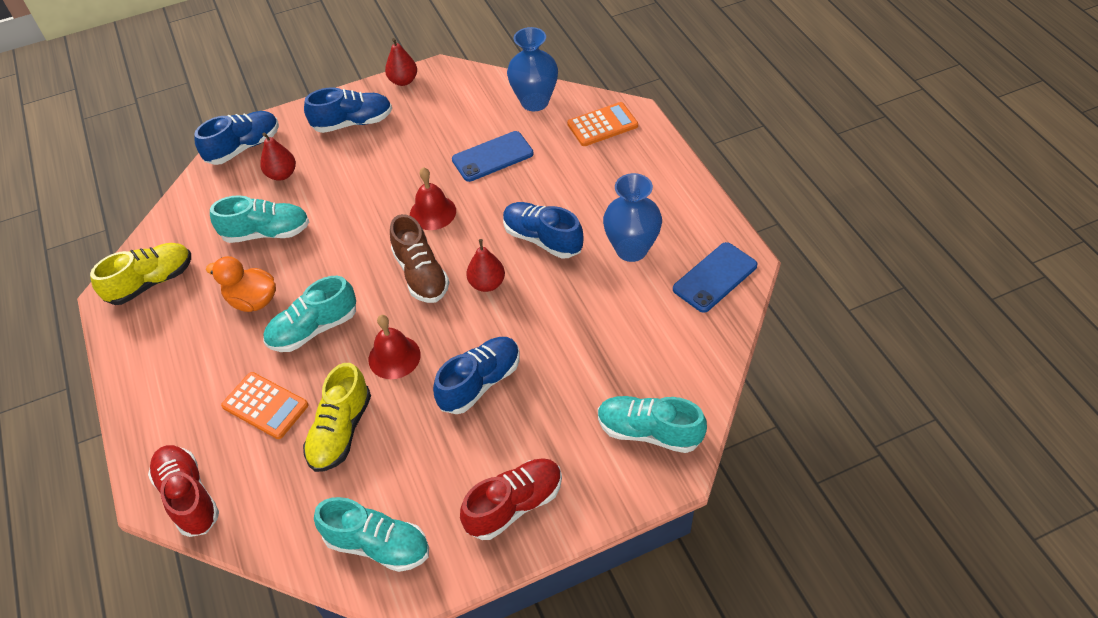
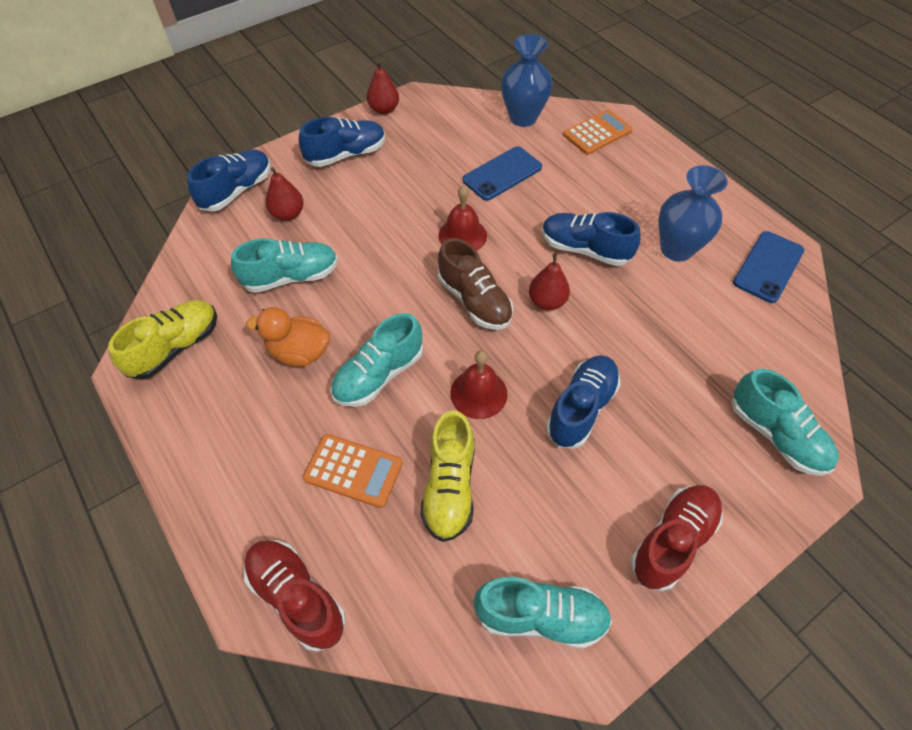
camera: 15 degrees left, 5 degrees up
turquoise shoe [598,396,707,453] -> turquoise shoe turned 135 degrees counterclockwise [731,369,839,476]

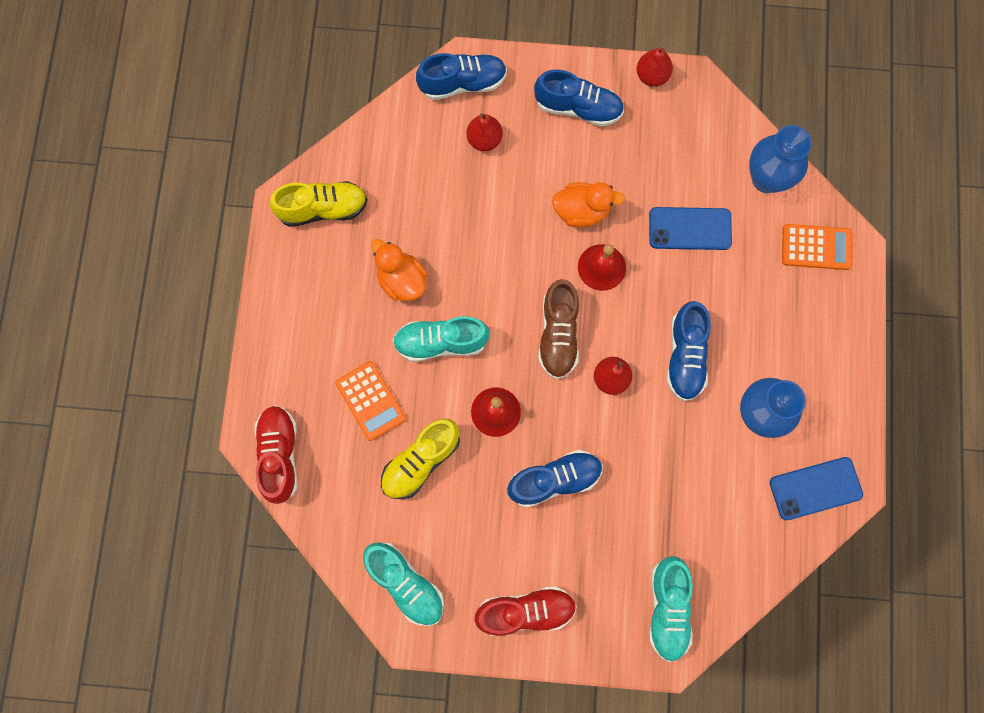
camera: 40 degrees right, 20 degrees up
turquoise shoe [231,238,338,293] -> none
blue shoe [542,212,641,266] -> blue shoe turned 150 degrees counterclockwise [666,301,711,401]
none -> orange duck [552,182,625,228]

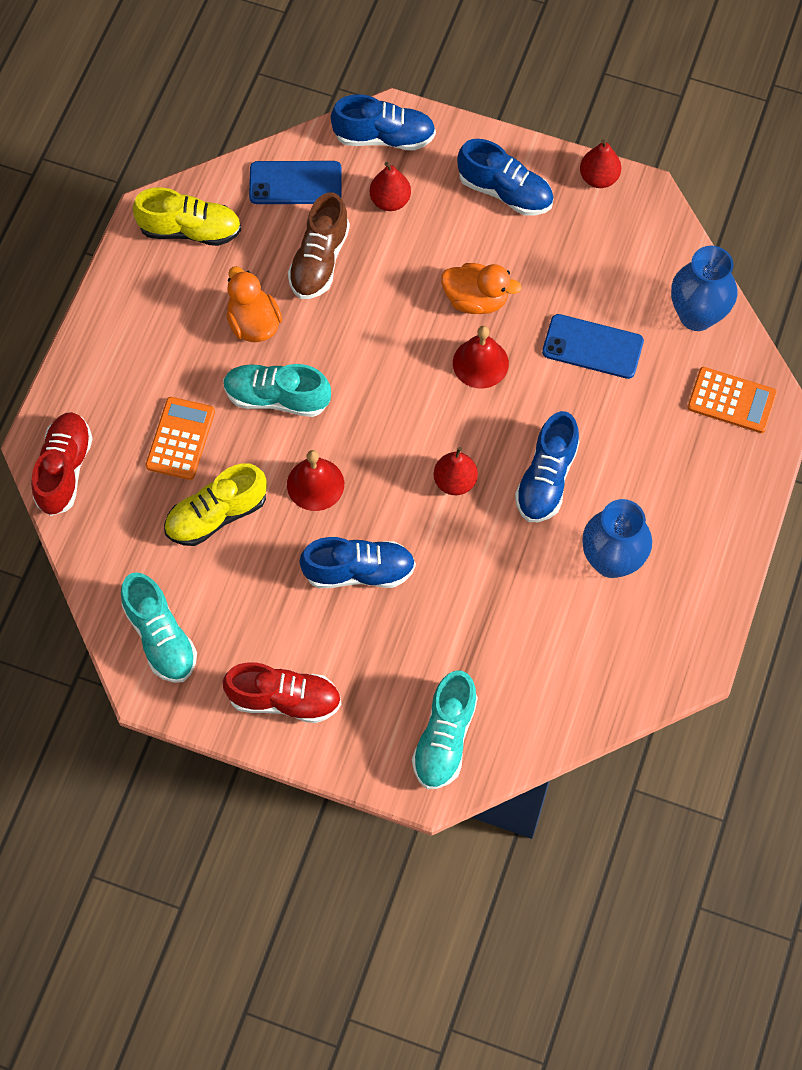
camera: 15 degrees right, 10 degrees down
orange calculator [335,361,406,441] -> orange calculator turned 150 degrees counterclockwise [145,397,215,480]
brown shoe [538,279,579,379] -> brown shoe moved to [288,192,350,299]
blue phone [769,457,863,520] -> blue phone moved to [249,161,342,204]

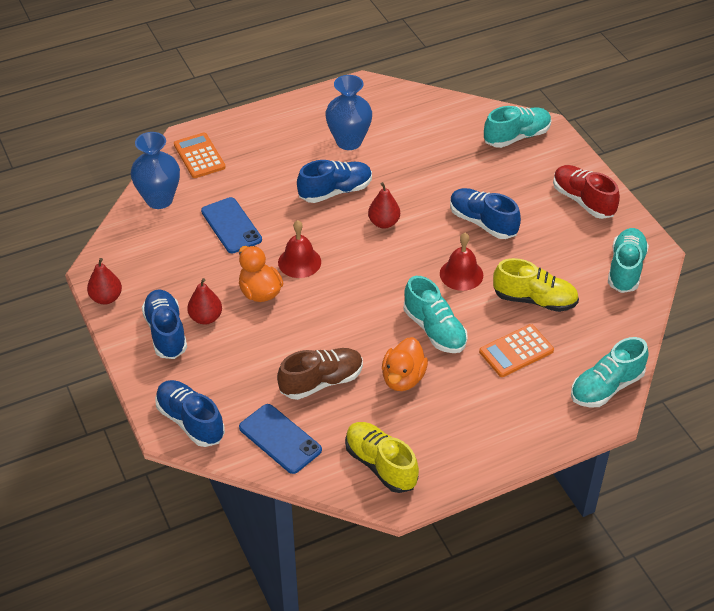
camera: 135 degrees left, 20 degrees down
red shoe [31,412,93,516] -> turquoise shoe [571,337,649,408]
red pear [370,162,411,211] -> red pear moved to [187,278,222,325]

